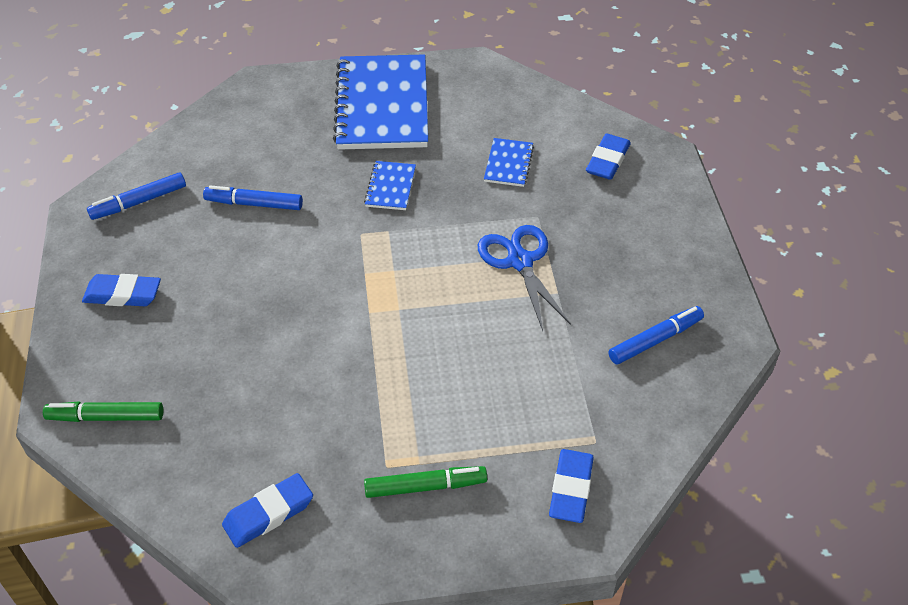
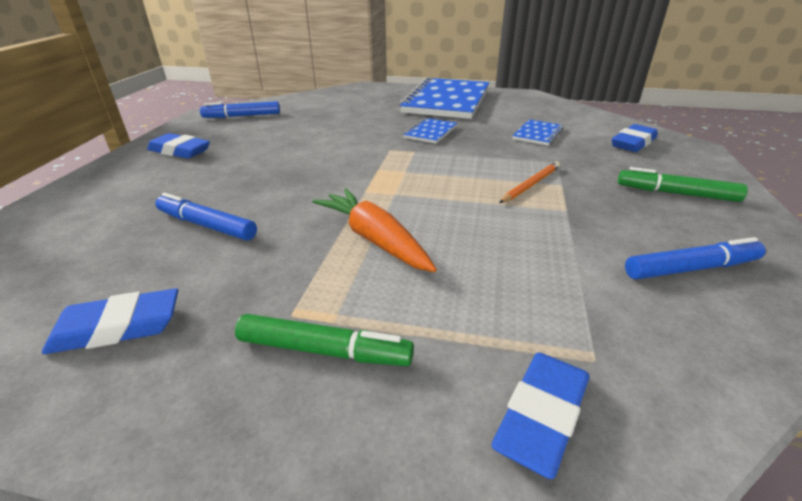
camera: 20 degrees right, 15 degrees down
green marker [43,402,163,422] -> green marker moved to [618,167,748,202]
blue marker [203,185,303,210] -> blue marker moved to [155,193,257,240]
blue scissors [478,225,571,331] -> orange pencil [499,162,560,203]
none -> orange carrot [312,188,437,272]

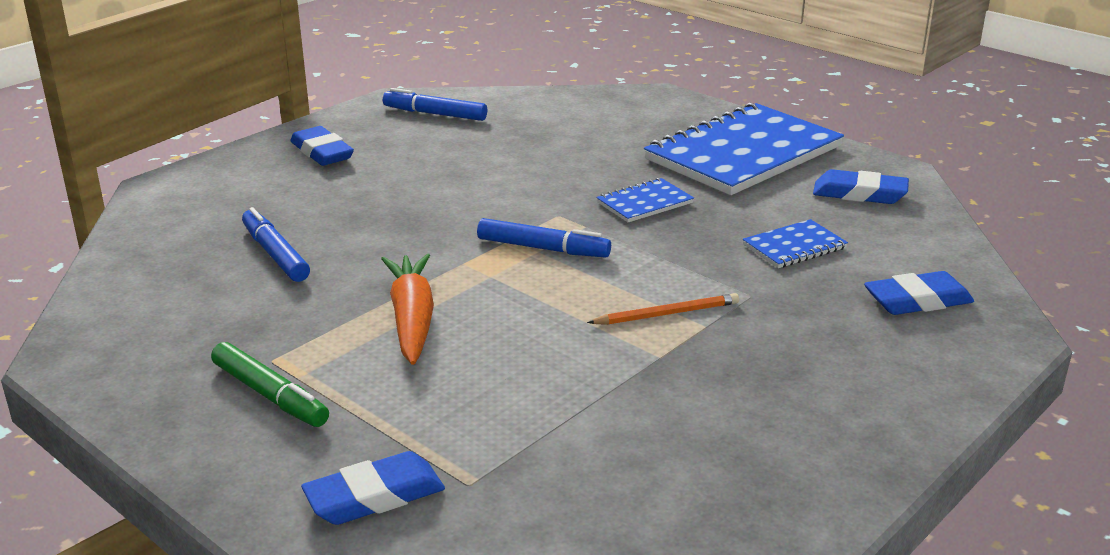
camera: 30 degrees right, 5 degrees down
blue eraser [42,288,178,354] -> blue eraser moved to [813,169,909,204]
green marker [618,167,748,202] -> none
blue marker [625,237,766,279] -> blue marker moved to [477,218,611,258]

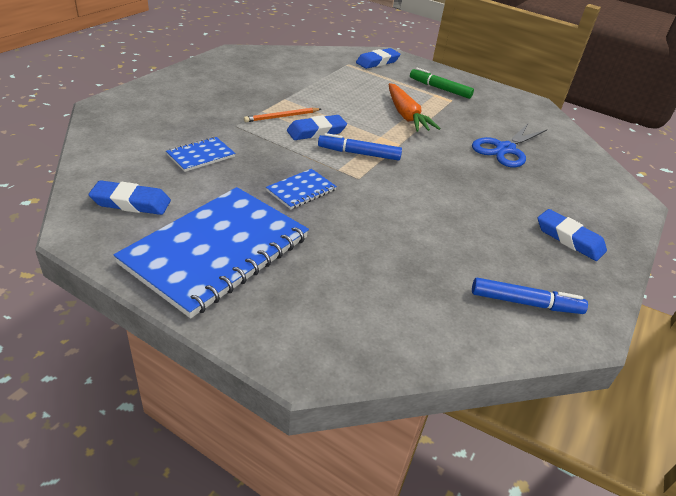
camera: 165 degrees right, 10 degrees up
blue marker [242,207,310,282] -> blue scissors [472,124,548,167]
blue eraser [864,271,974,315] -> blue eraser moved to [287,115,347,140]

